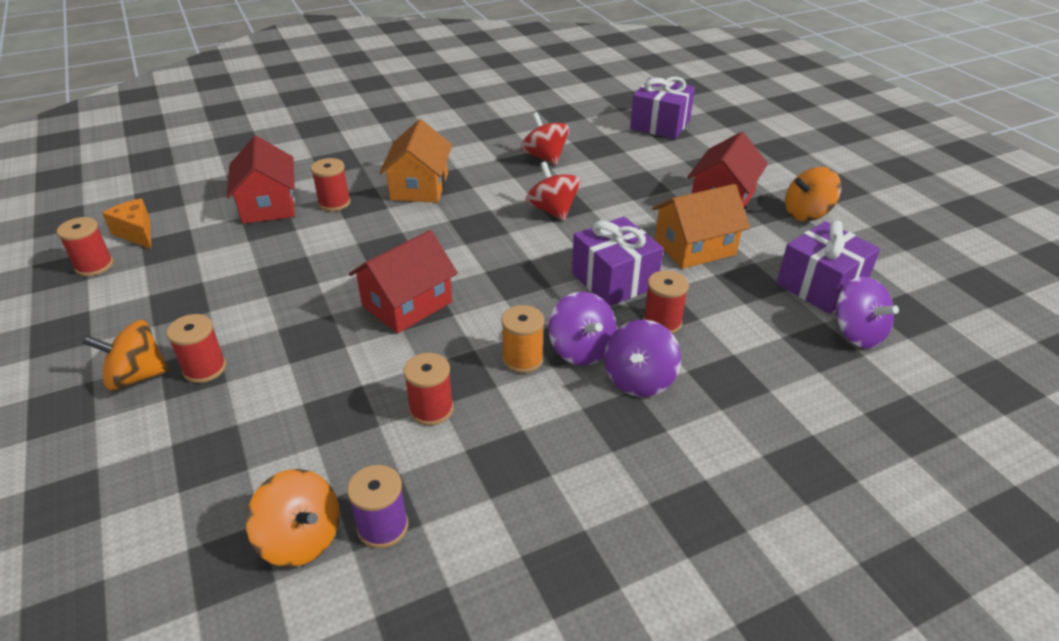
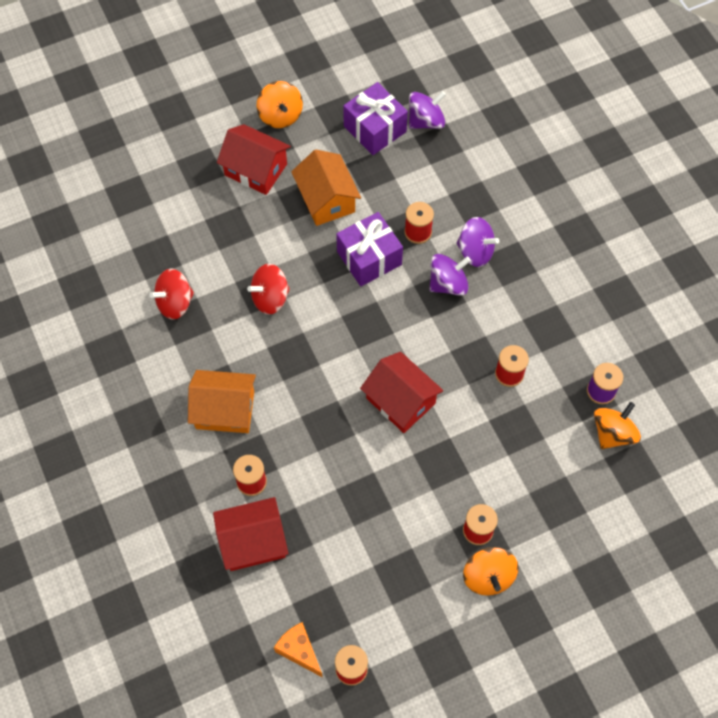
camera: 90 degrees left, 25 degrees up
orange cheese [102,199,151,249] -> orange cheese turned 90 degrees clockwise [274,622,323,678]
orange spool [501,305,544,373] -> none
purple gift [630,77,695,139] -> none

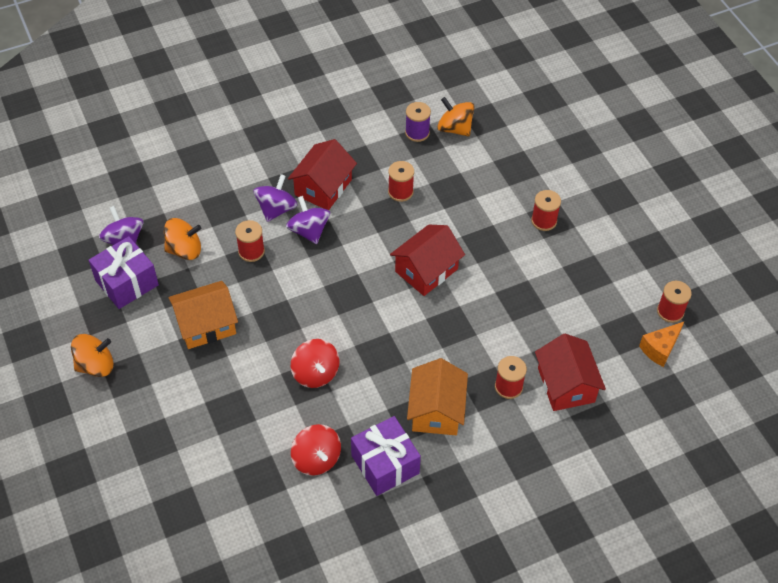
camera: 90 degrees left, 10 degrees down
red house [217,124,291,195] -> red house moved to [288,139,357,210]
purple gift [336,212,403,286] -> purple gift moved to [351,416,421,496]
orange spinning top [463,547,518,596] -> orange spinning top moved to [164,218,201,260]

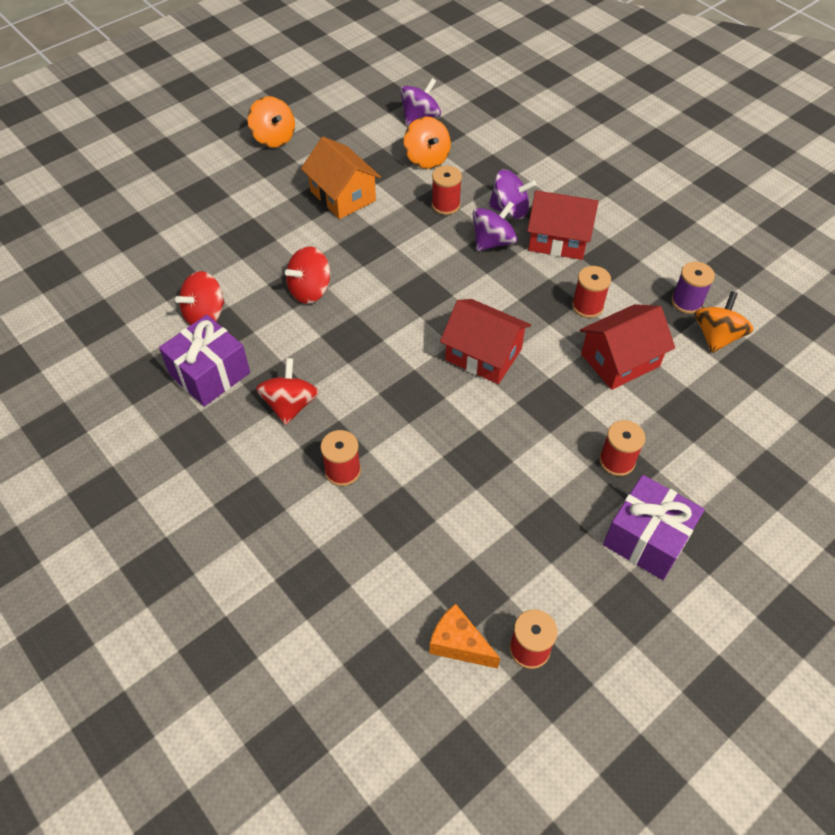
camera: 75 degrees right, 0 degrees up
purple gift [89,236,159,309] -> purple gift moved to [603,475,705,580]
orange house [407,358,468,435] -> red spinning top [256,358,319,425]
red house [535,334,606,411] -> red house moved to [580,304,675,390]

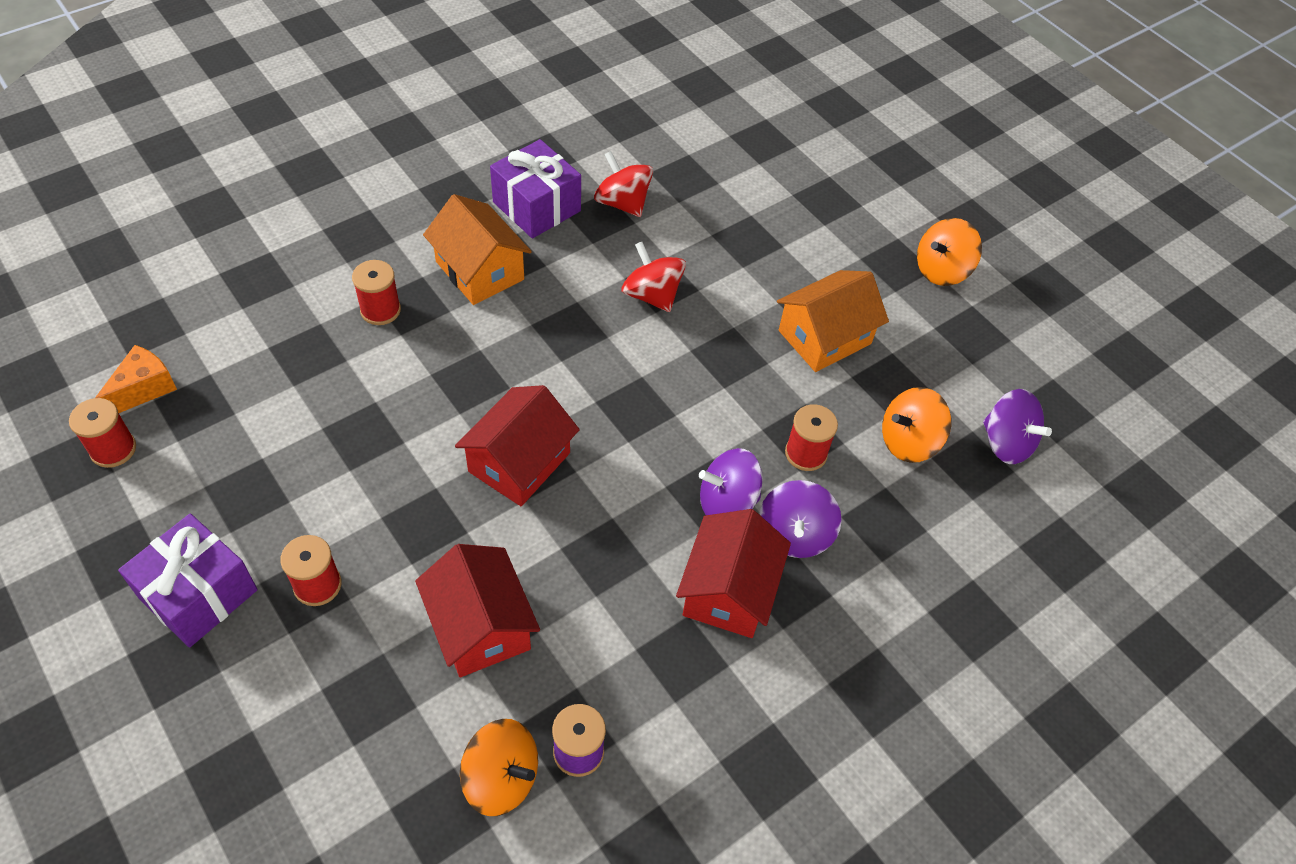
camera: 90 degrees right, 0 degrees up
red spinning top [256,358,319,425] -> orange house [423,194,532,305]
purple spinning top [472,201,517,251] -> purple spinning top turned 120 degrees clockwise [699,448,763,515]
red spool [572,266,611,318] -> none

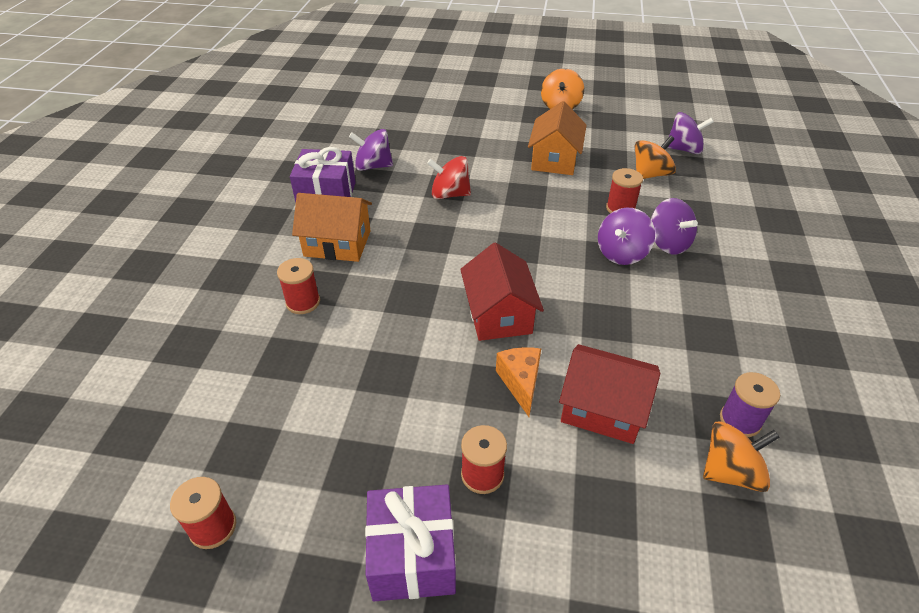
camera: 40 degrees left, 10 degrees down
orange cheese [95,345,177,413] -> orange cheese moved to [496,347,541,417]
red spinning top [594,151,653,217] -> purple spinning top [349,129,393,171]
red house [676,509,791,638] -> none
orange spinning top [882,387,951,463] -> orange spinning top turned 150 degrees counterclockwise [635,135,676,179]

